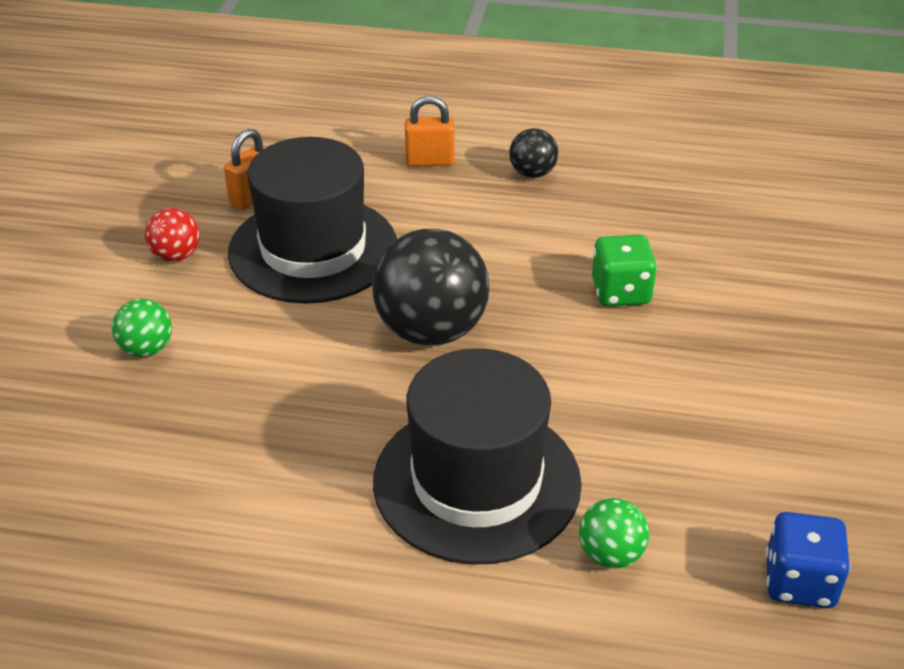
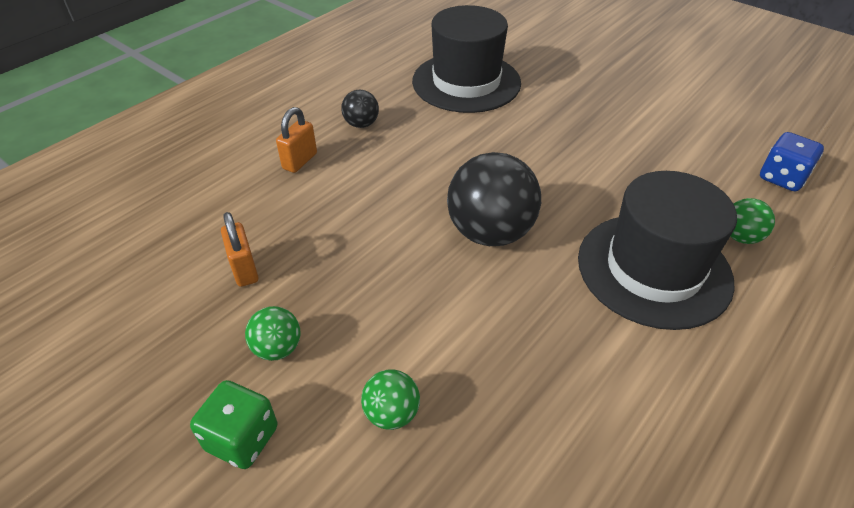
camera: 60 degrees left, 5 degrees up
red ball [145,208,200,262] -> green ball [245,306,301,361]
black hat [228,137,397,304] -> black hat moved to [412,5,521,113]
green dice [592,235,657,306] -> green dice moved to [190,380,278,469]

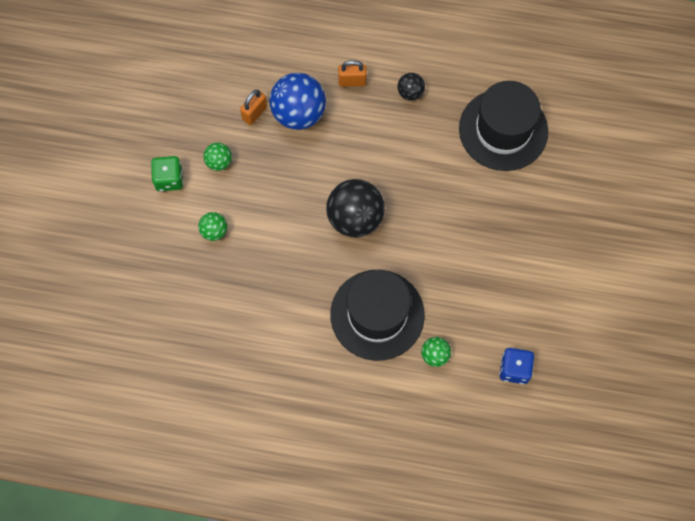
camera: 60 degrees right, 25 degrees up
none -> blue ball [269,73,326,130]

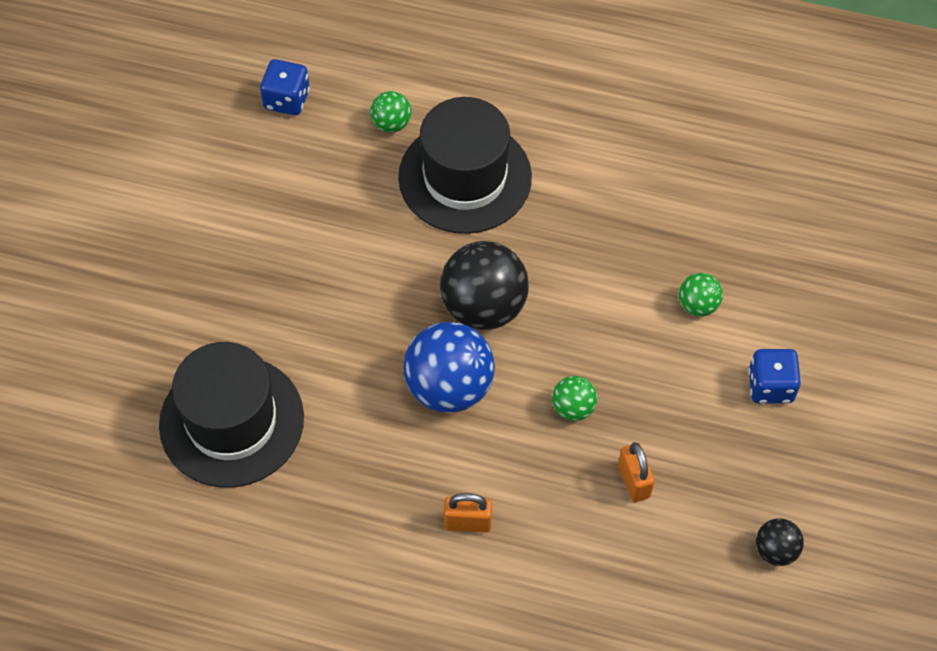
camera: 175 degrees left, 10 degrees down
green dice [151,156,183,191] -> blue dice [748,349,801,404]
green ball [203,142,232,171] -> green ball moved to [552,376,597,421]
orange padlock [240,90,267,125] -> orange padlock turned 60 degrees counterclockwise [618,442,655,502]
blue ball [269,73,326,130] -> blue ball moved to [403,322,495,413]
black ball [397,73,425,101] -> black ball moved to [756,518,804,566]

